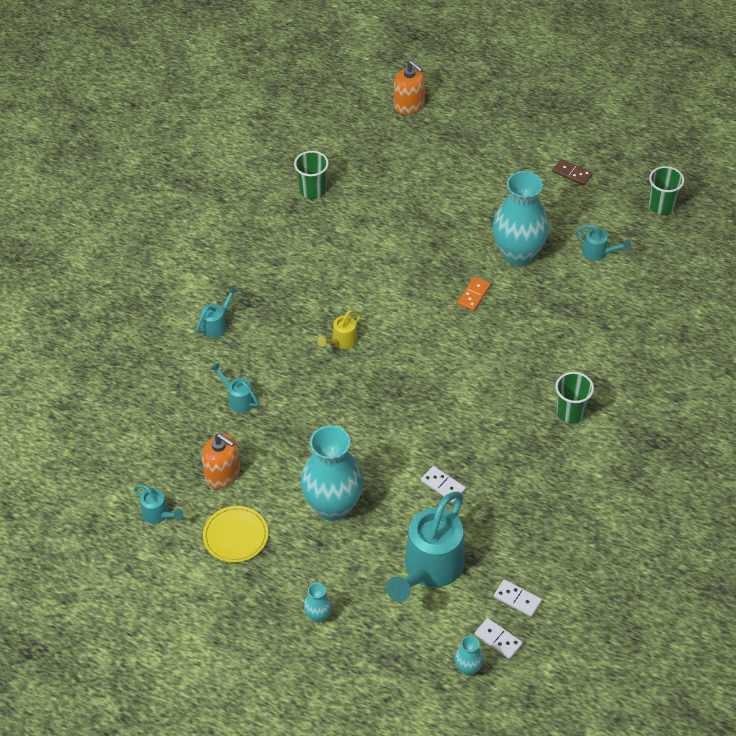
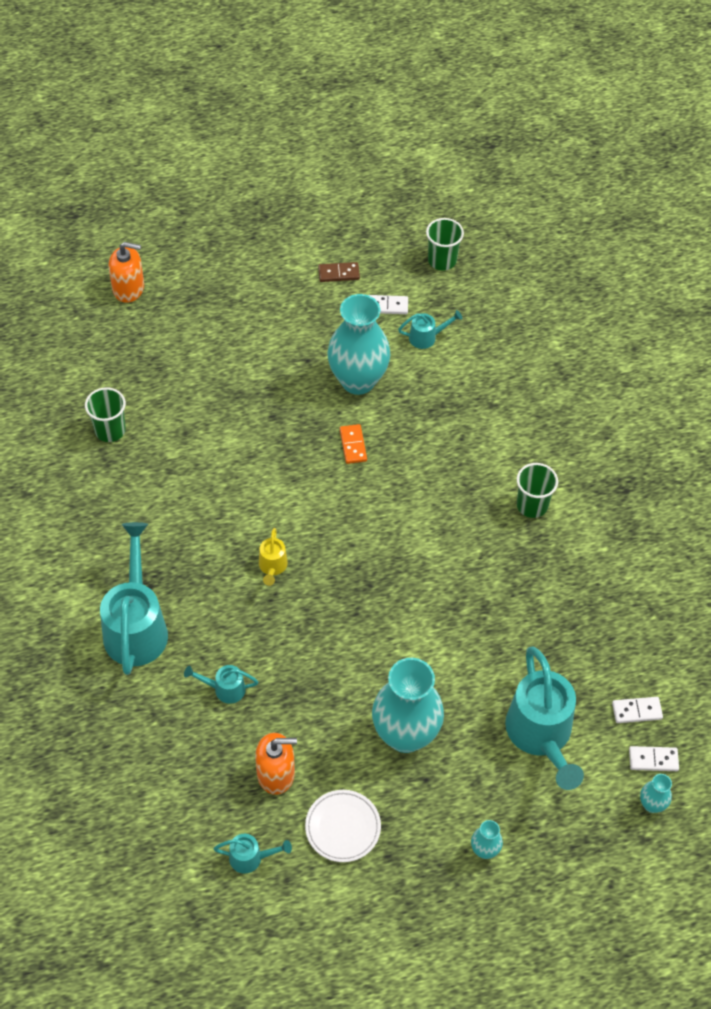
camera: 40 degrees left, 5 degrees up
turquoise watering can [196,286,238,338] -> turquoise watering can [100,522,168,675], size x2.17
yellow plate [203,506,268,563] -> white plate [305,790,381,862]
white domino [421,466,466,503] -> white domino moved to [369,295,408,314]

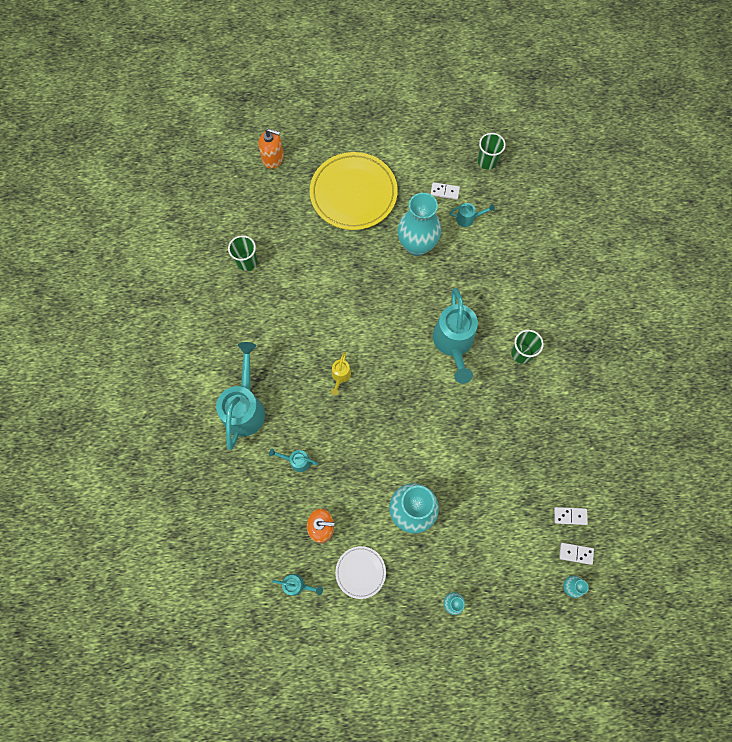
camera: 10 degrees right, 15 degrees up
brown domino [318,262,360,282] -> none
orange domino [340,424,367,464] -> none
turquoise watering can [505,646,584,790] -> turquoise watering can moved to [433,288,478,384]
none -> yellow plate [310,152,398,230]

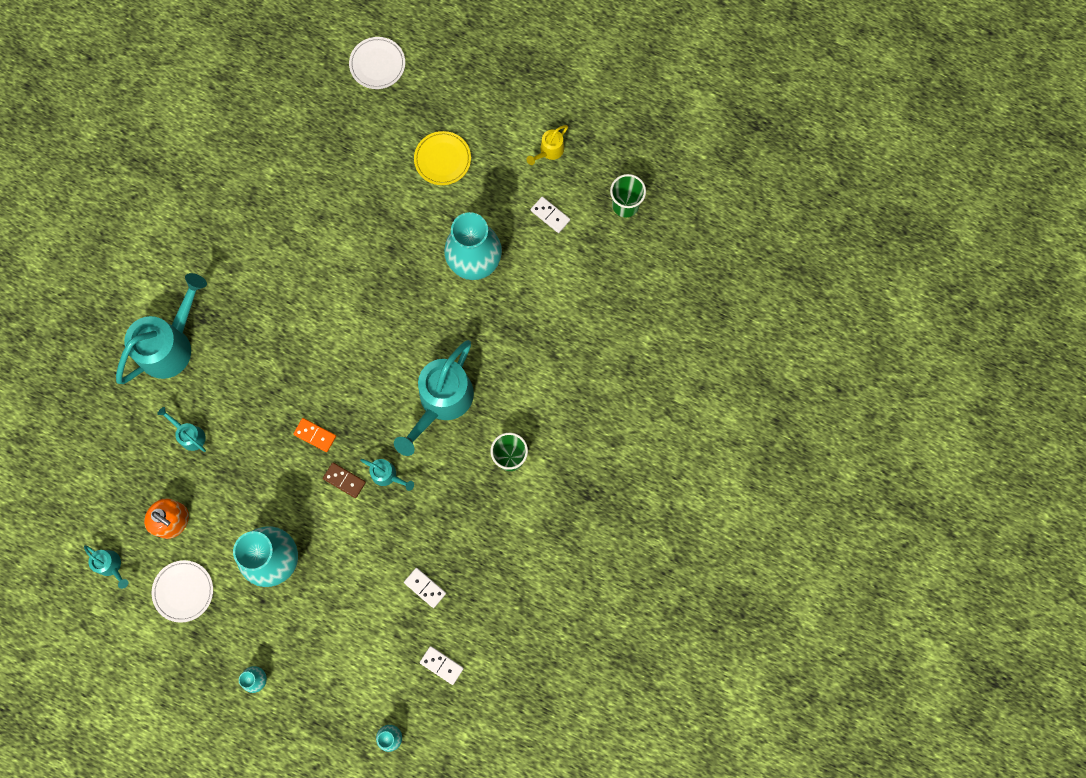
camera: 30 degrees right, 5 degrees up
green cup [228,235,257,271] -> none
orange soap dispenser [258,128,284,169] -> white plate [349,37,405,89]
yellow plate [310,152,398,230] -> yellow plate [414,131,471,185], size x0.49
yellow watering can [331,352,351,395] -> yellow watering can moved to [527,125,568,165]
turquoise watering can [449,203,495,227] -> turquoise watering can moved to [360,459,414,491]
white domino [559,543,594,565] -> white domino moved to [404,568,446,608]
none -> orange domino [293,418,336,452]
none -> brown domino [323,462,366,498]

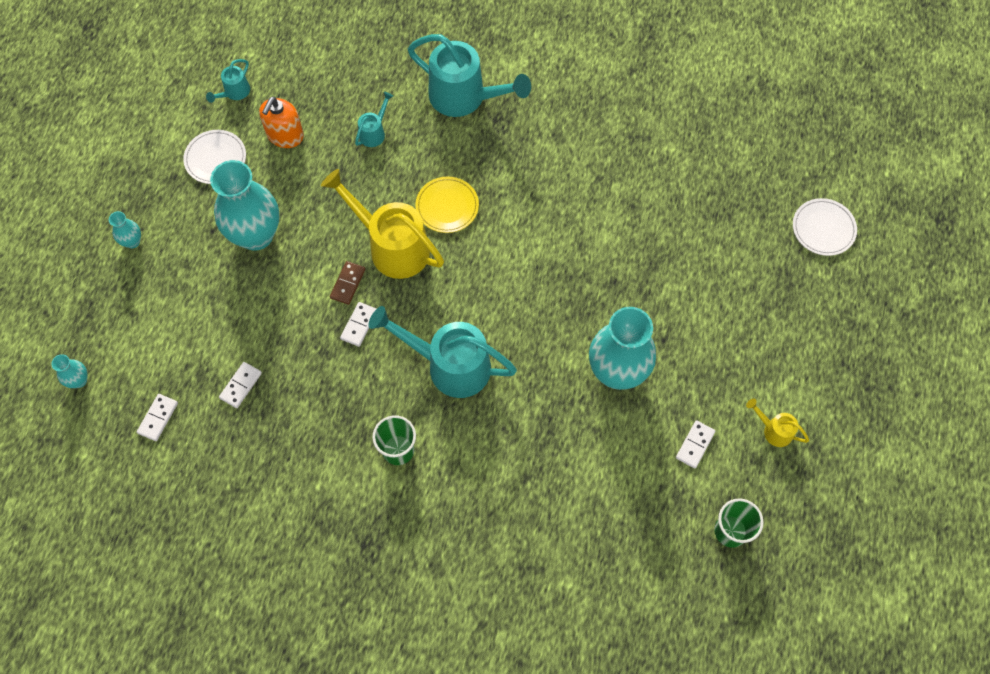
camera: 80 degrees right, 10 degrees down
orange domino [293,418,336,452] -> yellow watering can [321,169,444,279]
turquoise watering can [360,459,414,491] -> white domino [340,302,376,347]
yellow plate [414,131,471,185] -> yellow plate moved to [415,176,479,233]

